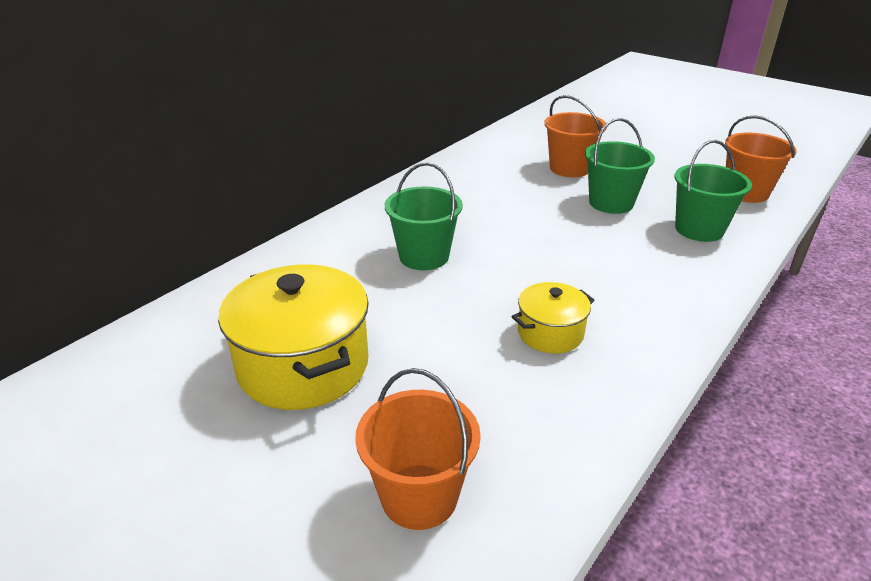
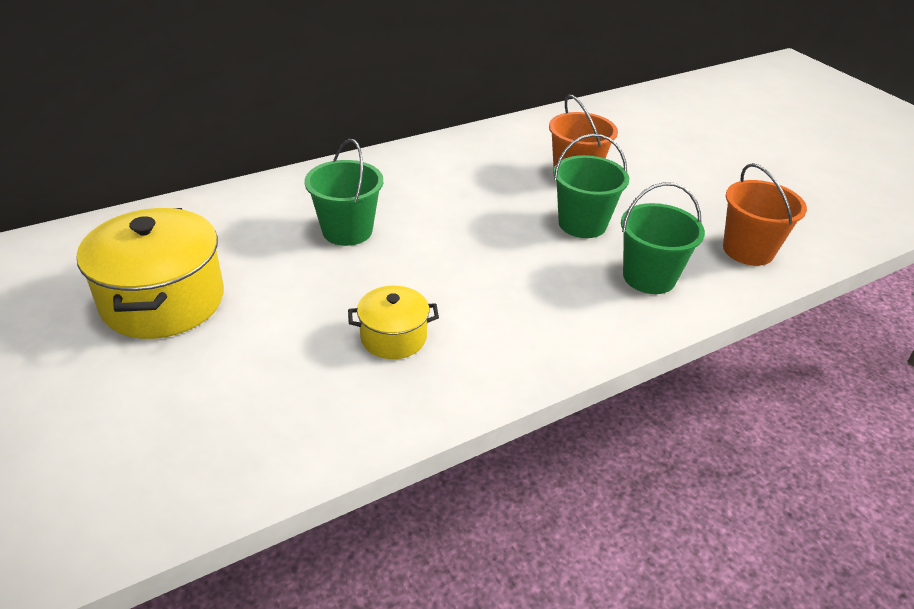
camera: 20 degrees right, 5 degrees up
orange bucket [355,368,481,530] -> none

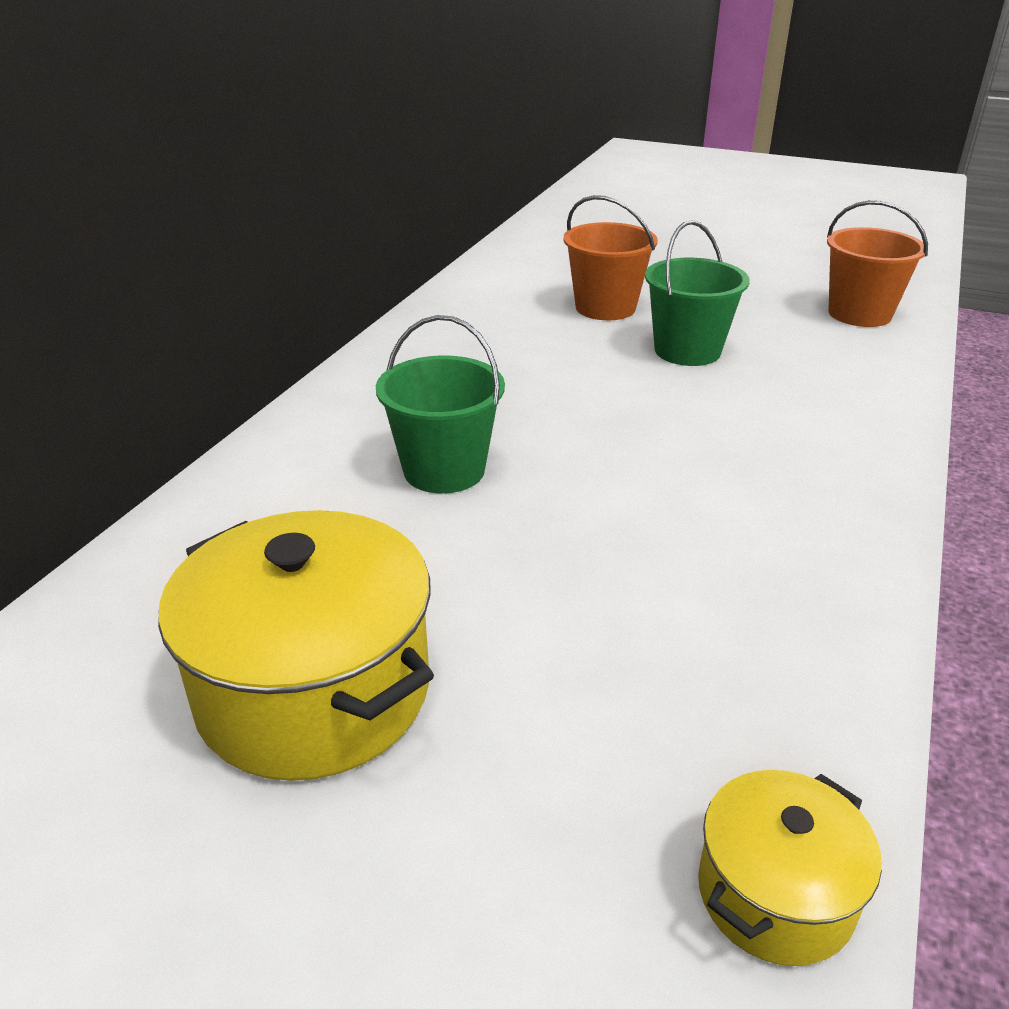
camera: 35 degrees left, 5 degrees down
yellow pot [348,286,439,359] -> yellow pot moved to [698,770,882,966]
green bucket [621,182,705,294] -> none

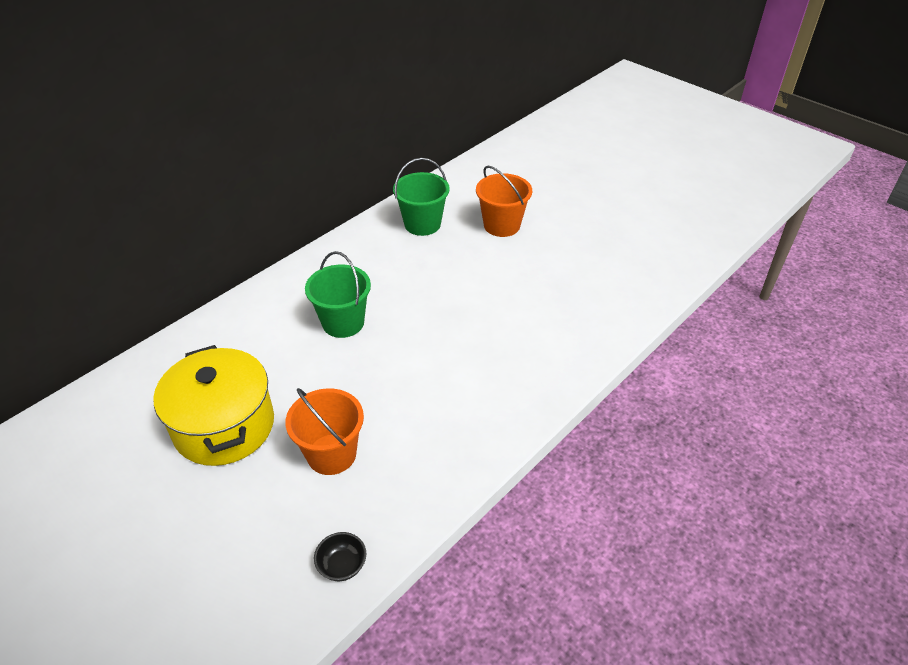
camera: 20 degrees right, 10 degrees up
green bucket [645,220,750,366] -> green bucket moved to [393,158,450,236]
yellow pot [698,770,882,966] -> black bowl [314,532,366,581]
orange bucket [827,200,928,327] -> orange bucket moved to [285,388,364,475]

